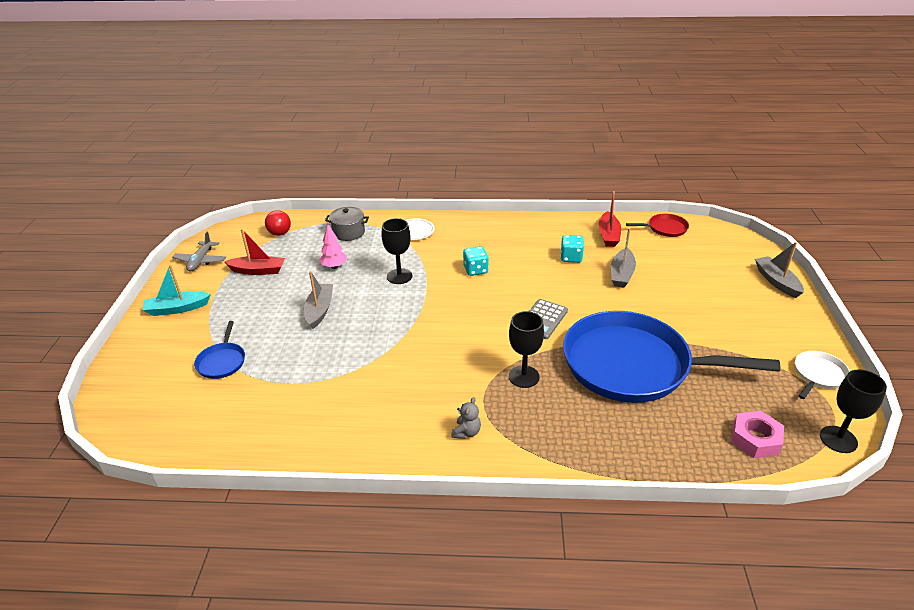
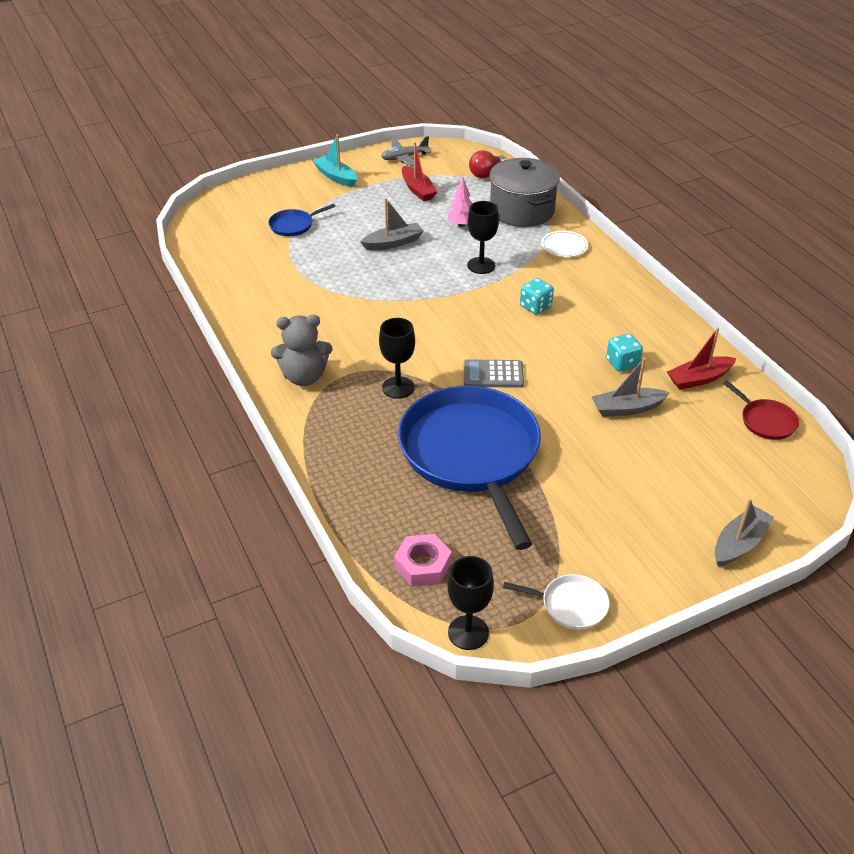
camera: 60 degrees right, 5 degrees up
grey pot [325,207,369,241] -> grey pot [489,158,560,227], size x1.78
grey teddy bear [452,397,481,439] -> grey teddy bear [271,315,333,386], size x1.99

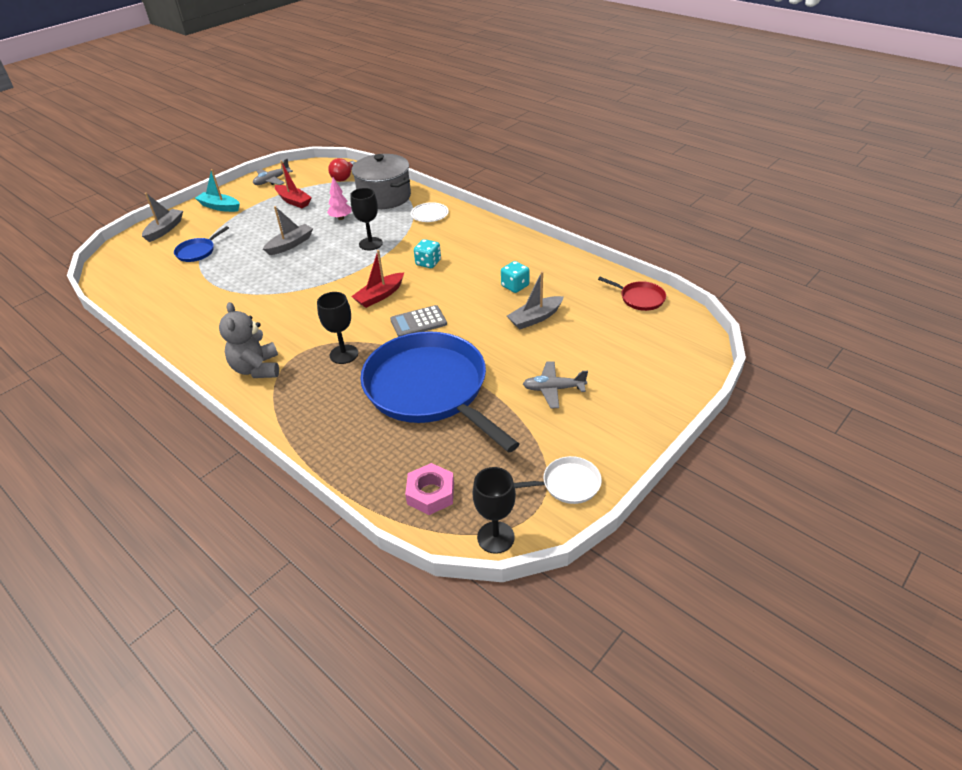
camera: 20 degrees left, 0 degrees up
grey teddy bear [271,315,333,386] -> grey teddy bear turned 105 degrees clockwise [219,302,279,378]
red boat [667,327,737,390] -> red boat moved to [351,250,404,308]
grey boat [715,498,774,567] -> grey boat moved to [142,193,183,242]
none -> grey plane [523,361,588,408]

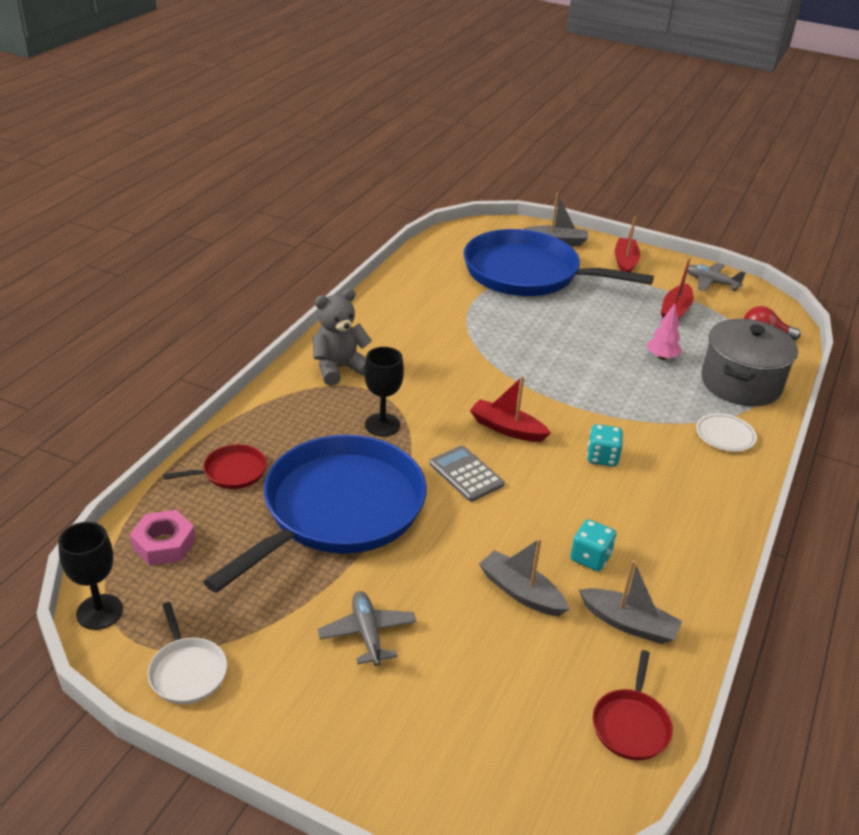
camera: 70 degrees right, 5 degrees down
blue pan [174,226,229,262] -> blue pan [464,229,654,296], size x2.50
turquoise boat [195,169,240,212] -> red boat [615,217,640,272]
grey boat [263,206,313,255] -> grey boat moved to [579,560,682,644]
black goblet [350,188,383,250] -> none
none -> red pan [163,444,267,489]

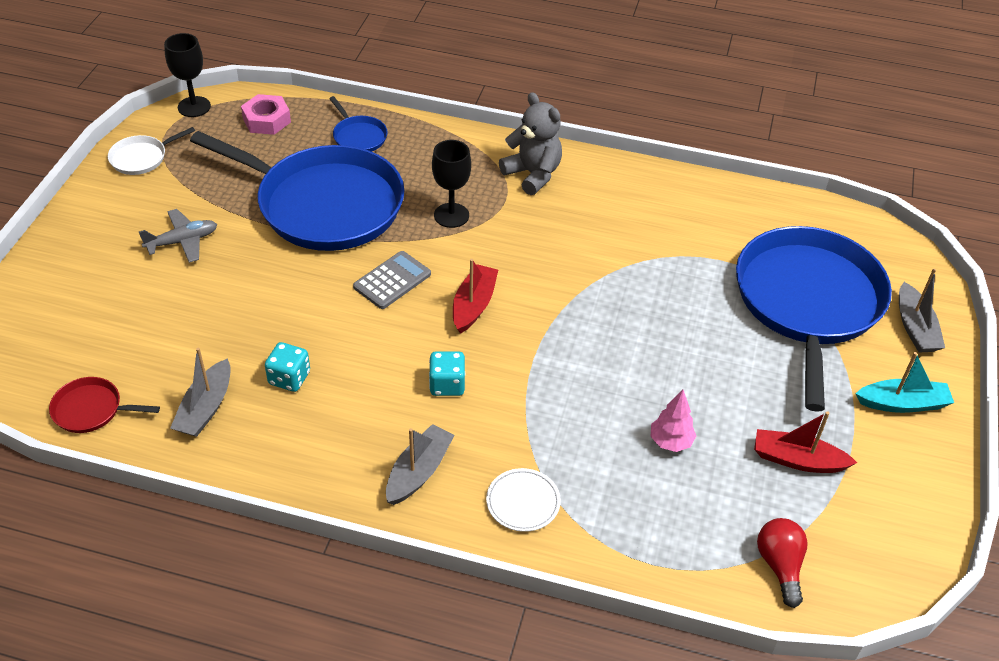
camera: 80 degrees right, 10 degrees up
red pan [163,444,267,489] -> blue pan [329,96,388,152]
grey boat [479,538,569,616] -> grey boat moved to [386,424,454,505]
red boat [615,217,640,272] -> turquoise boat [855,352,954,413]
grey plane [687,263,746,291] -> none
grey pot [701,319,798,406] -> none

